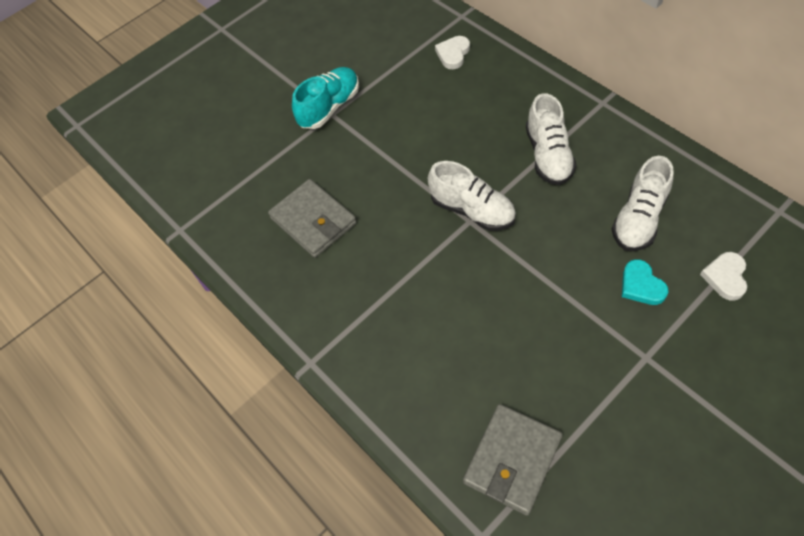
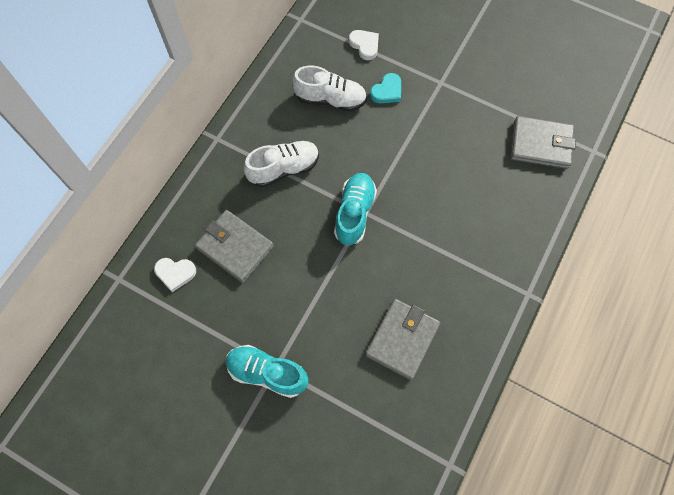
camera: 115 degrees left, 10 degrees up
white shoe [428,161,516,231] -> turquoise shoe [334,173,377,245]
white heart [700,252,747,301] -> white heart turned 120 degrees counterclockwise [349,30,379,60]
none -> grey wallet [195,210,274,283]

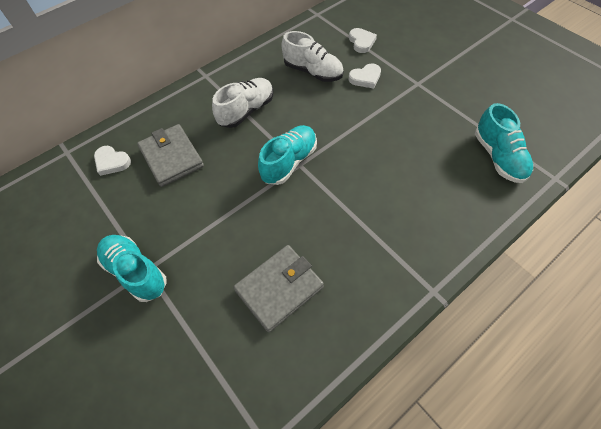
camera: 25 degrees right, 10 degrees down
white shoe [244,141,319,187] -> white shoe turned 45 degrees counterclockwise [212,78,273,128]
turquoise heart [370,73,401,103] -> white heart [349,63,381,89]
grey wallet [511,116,576,169] -> turquoise shoe [475,103,534,183]

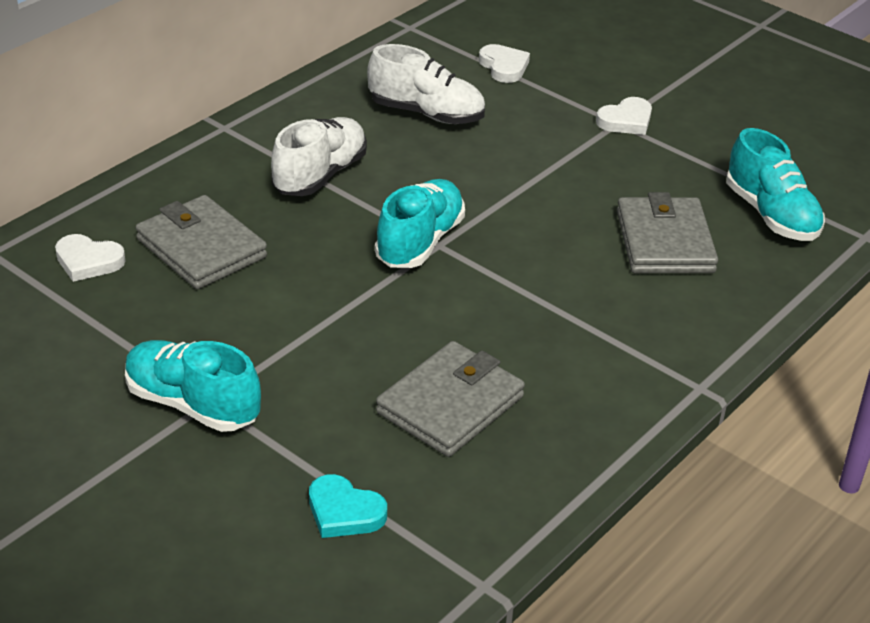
camera: 15 degrees left, 20 degrees down
white heart [349,63,381,89] -> white heart moved to [596,97,652,135]
none -> turquoise heart [309,474,387,538]
none -> grey wallet [617,192,718,273]

